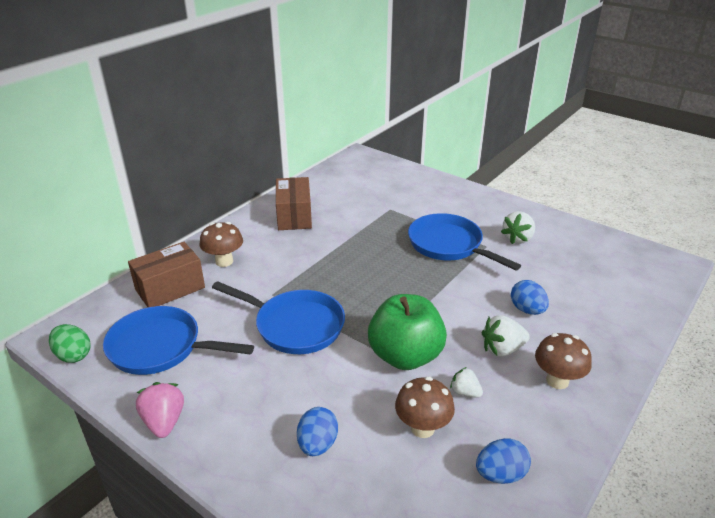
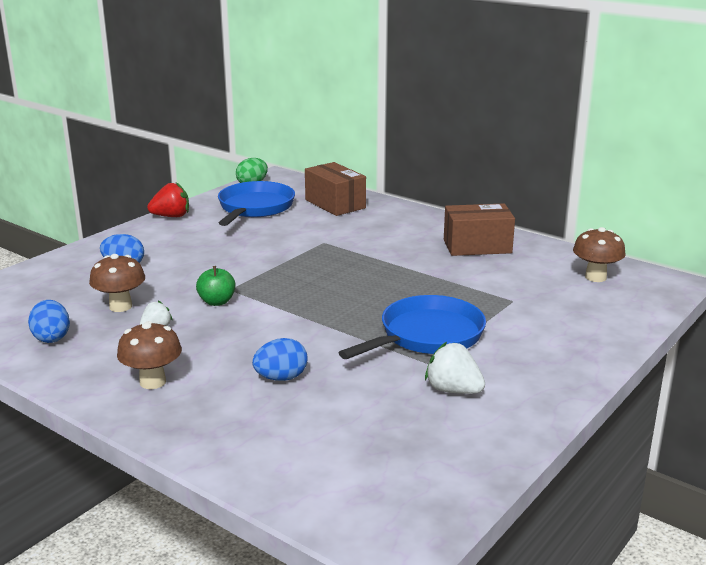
camera: 90 degrees right, 10 degrees down
pink strawberry [136,382,184,438] -> red strawberry [147,182,189,217]
brown mushroom [200,222,243,267] -> brown mushroom moved to [573,227,626,282]
blue pan [212,281,345,354] -> none
green apple [368,294,447,370] -> green apple [196,266,235,306], size x0.49
white strawberry [481,315,530,357] -> none

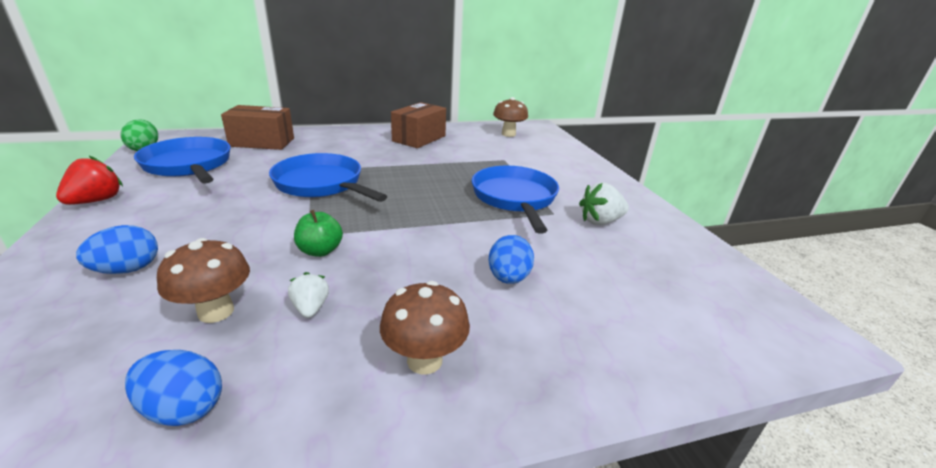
camera: 55 degrees left, 5 degrees up
none -> blue pan [269,153,388,202]

